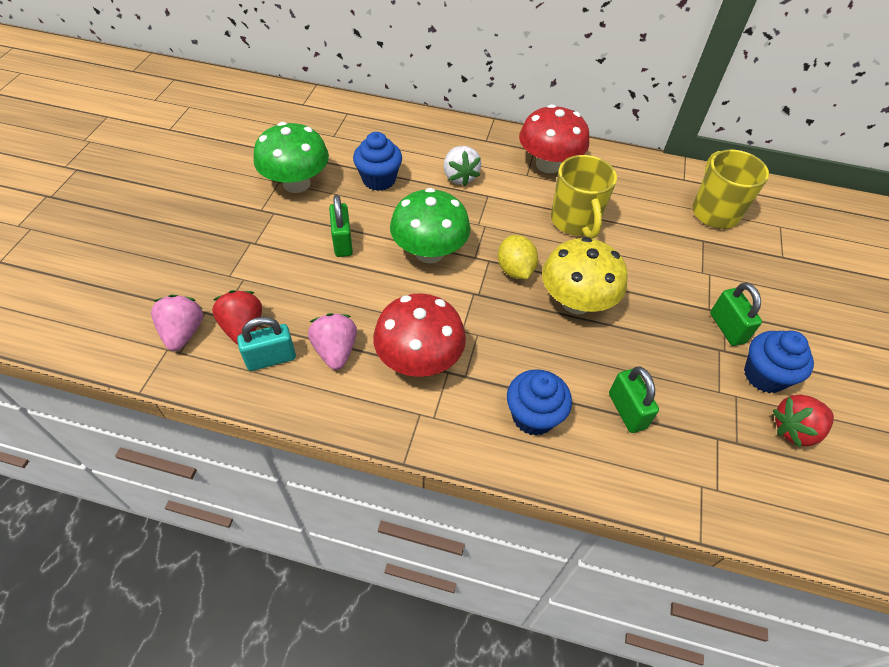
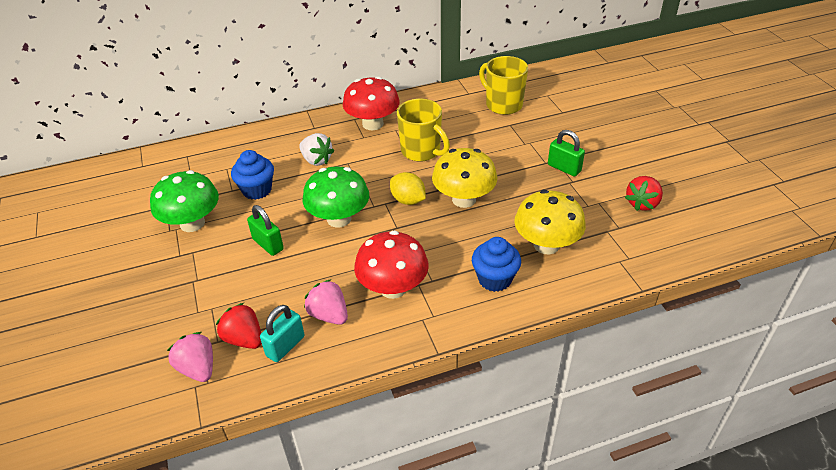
camera: 30 degrees left, 10 degrees down
green padlock [609,367,659,433] -> yellow mushroom [514,190,586,254]
blue cupcake [744,331,814,393] -> none

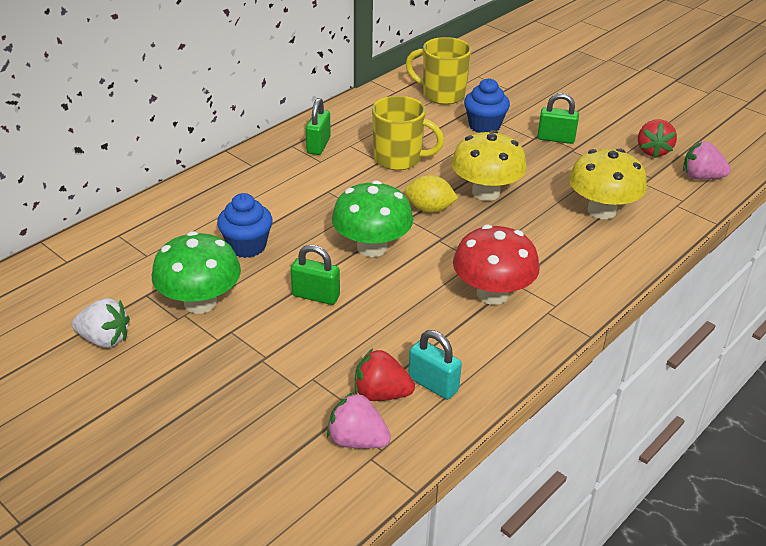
camera: 30 degrees left, 5 degrees down
turquoise padlock [260,305,305,362] -> turquoise padlock turned 60 degrees counterclockwise [408,330,462,400]
white strawberry [299,133,334,166] -> white strawberry moved to [72,298,130,348]
pink strawberry [304,279,348,325] -> pink strawberry moved to [683,141,731,180]
red mushroom [343,76,400,130] -> green padlock [306,98,331,155]
blue cupcake [472,237,521,292] -> blue cupcake moved to [464,78,510,133]

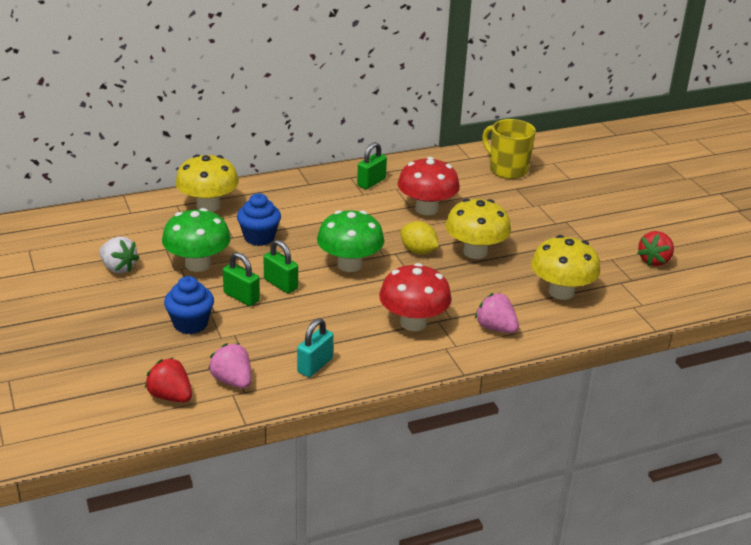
camera: 25 degrees right, 5 degrees down
red strawberry [355,349,415,401] -> red strawberry moved to [145,357,192,402]
yellow mug [372,96,444,170] -> red mushroom [398,157,460,215]
turquoise padlock [408,330,462,400] -> turquoise padlock turned 60 degrees clockwise [297,318,333,377]
blue cupcake [464,78,510,133] -> blue cupcake moved to [164,276,214,334]
green padlock [537,93,579,144] -> green padlock moved to [223,252,260,306]
pink strawberry [683,141,731,180] -> pink strawberry moved to [475,293,519,333]
none -> yellow mushroom [175,154,239,212]

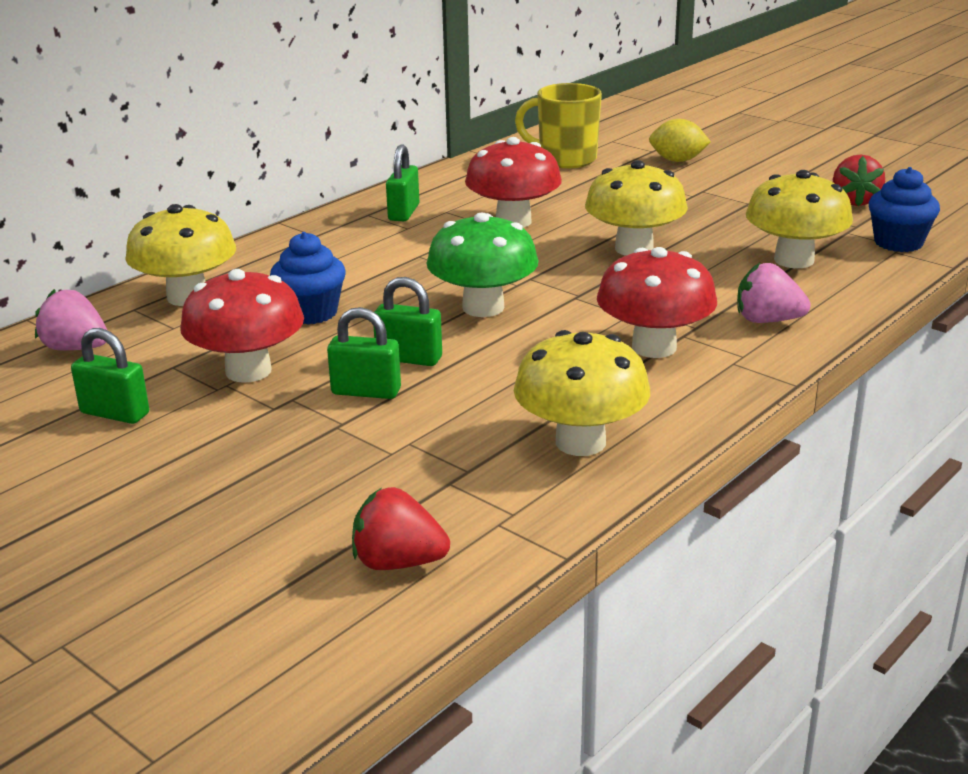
camera: 25 degrees left, 5 degrees down
white strawberry [99,236,139,273] -> green padlock [71,328,149,424]
green mushroom [162,208,231,272] -> red mushroom [180,269,304,383]
blue cupcake [164,276,214,334] -> blue cupcake moved to [869,167,940,252]
pink strawberry [208,343,251,388] -> pink strawberry moved to [35,289,107,350]
turquoise padlock [297,318,333,377] -> yellow mushroom [514,330,650,456]
yellow lemon [401,221,439,254] -> yellow lemon moved to [649,119,711,162]

